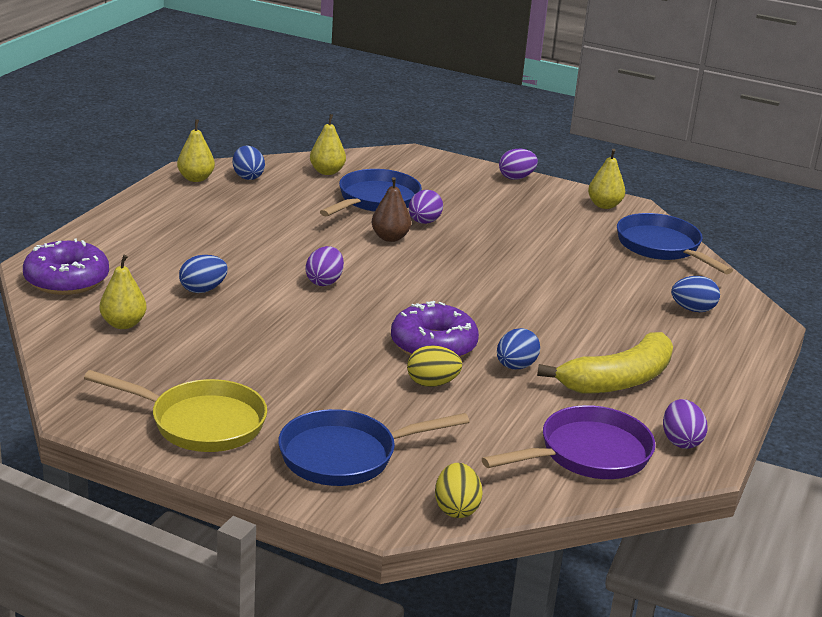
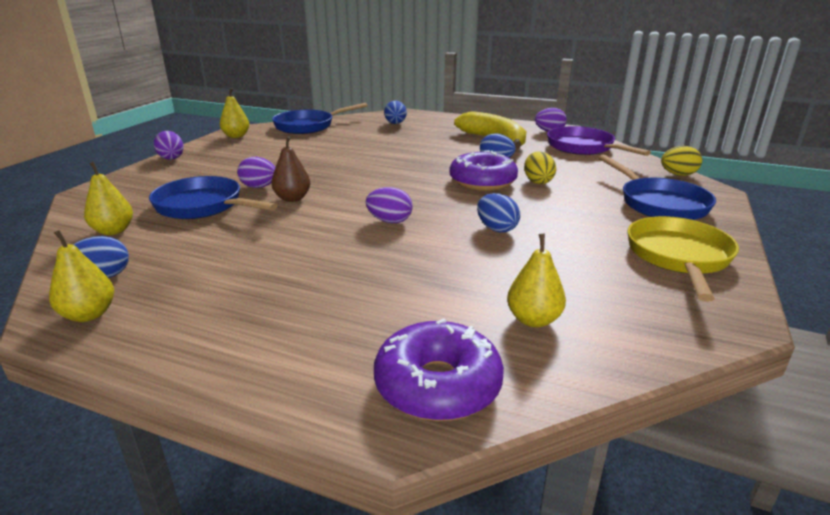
camera: 90 degrees left, 0 degrees up
blue egg [179,255,228,293] -> blue egg moved to [477,193,520,233]

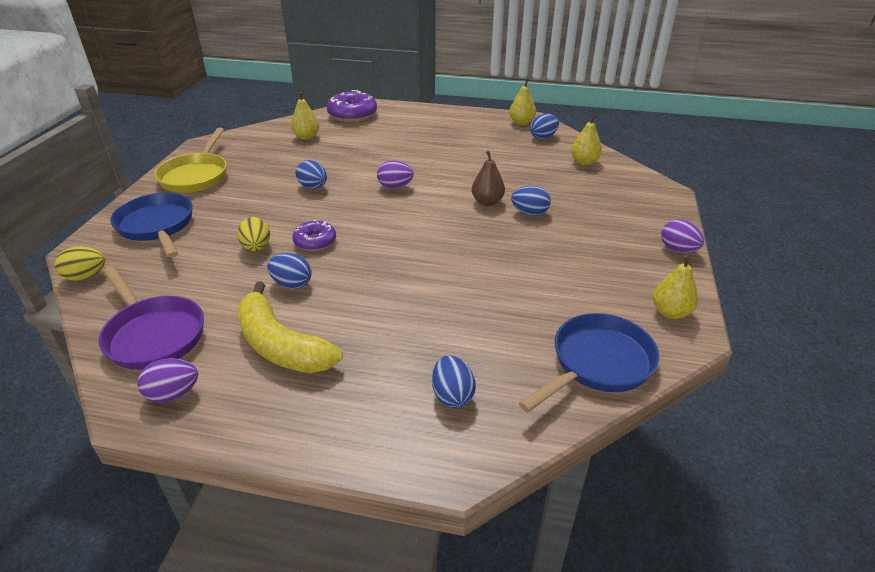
camera: 170 degrees right, 10 degrees up
blue pan [149,176,278,219] -> none
purple egg [237,157,275,188] -> blue egg [511,186,551,216]
purple donut [449,150,518,191] -> purple donut [292,220,336,251], size x0.62

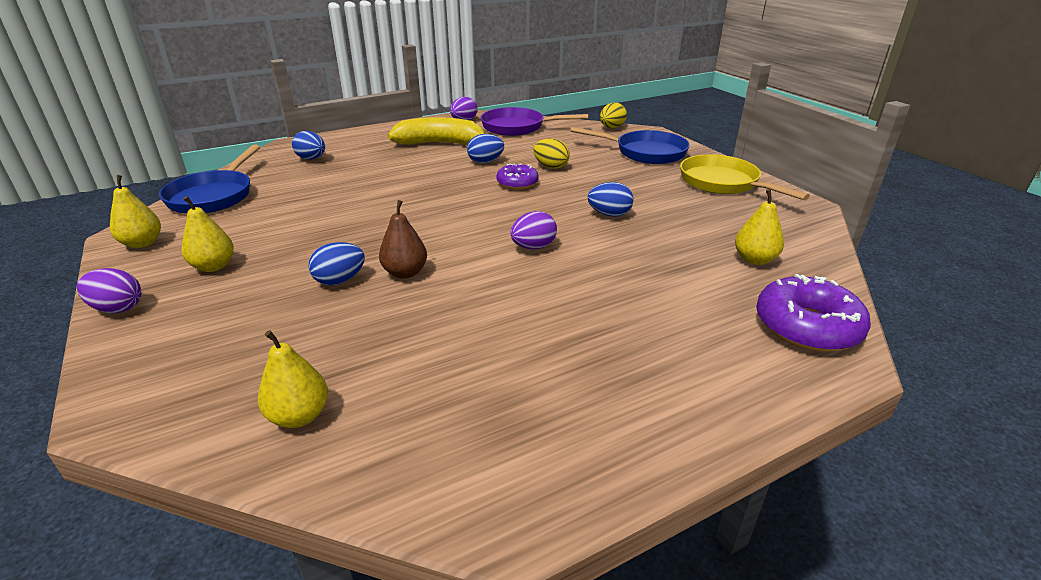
camera: 140 degrees right, 5 degrees down
yellow pear [509,78,536,125] -> yellow pear moved to [182,196,234,272]
blue egg [530,114,559,139] -> none

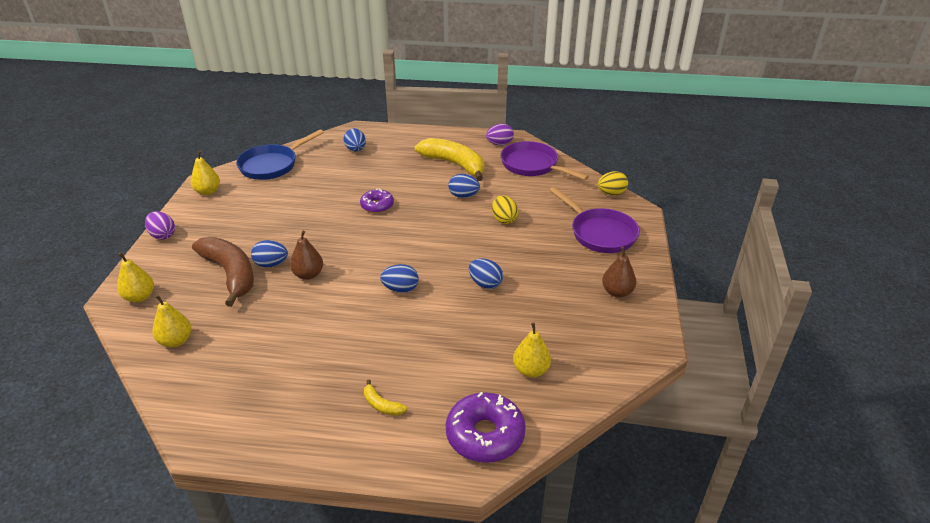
camera: 35 degrees right, 5 degrees up
yellow pear [182,196,234,272] -> yellow pear moved to [117,252,154,302]
purple donut [497,163,539,190] -> purple donut moved to [360,189,394,213]
purple egg [510,211,557,249] -> blue egg [380,264,419,293]
blue pan [571,127,690,164] -> purple pan [549,187,640,253]
yellow pan [680,155,810,200] -> brown pear [602,247,636,297]
none -> brown banana [192,237,254,307]
none -> yellow banana [364,379,407,416]

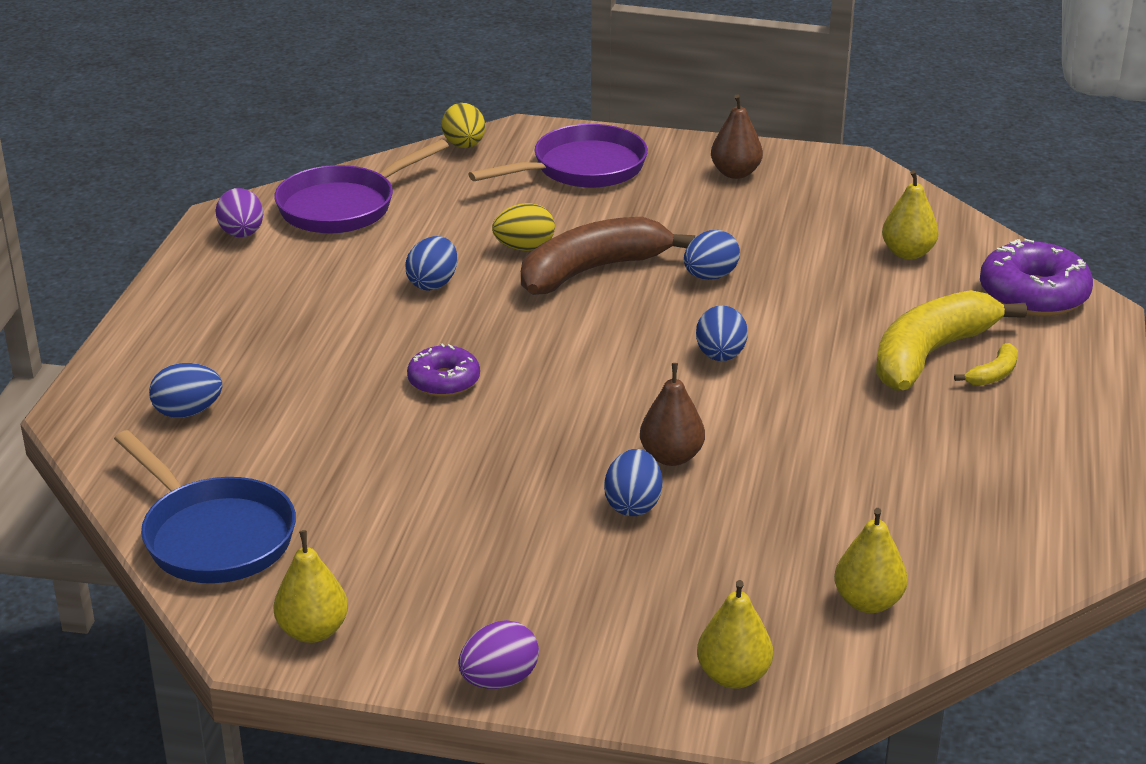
camera: 85 degrees left, 5 degrees down
brown banana [192,237,254,307] -> brown banana moved to [521,217,695,295]
yellow banana [415,138,484,181] -> yellow banana moved to [876,290,1027,391]

